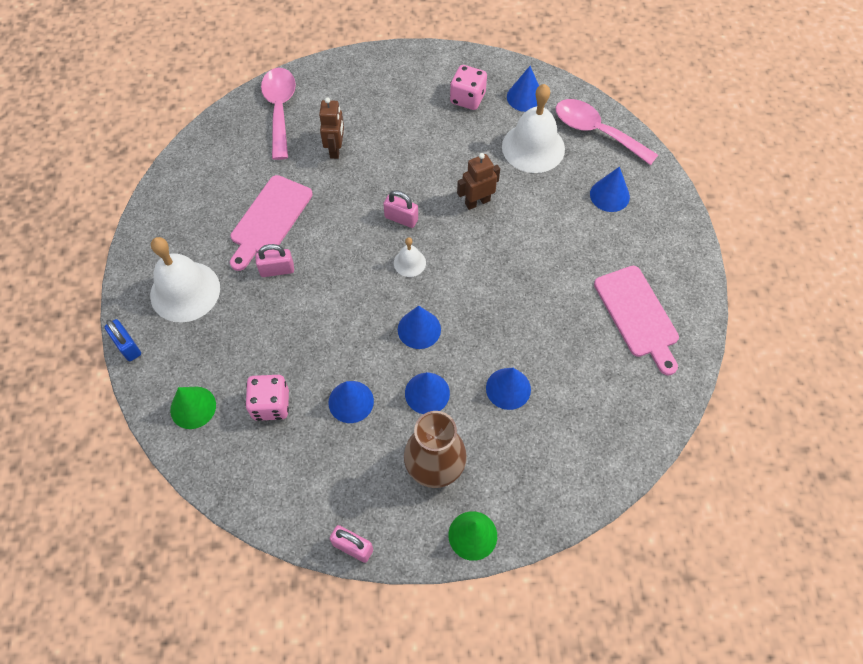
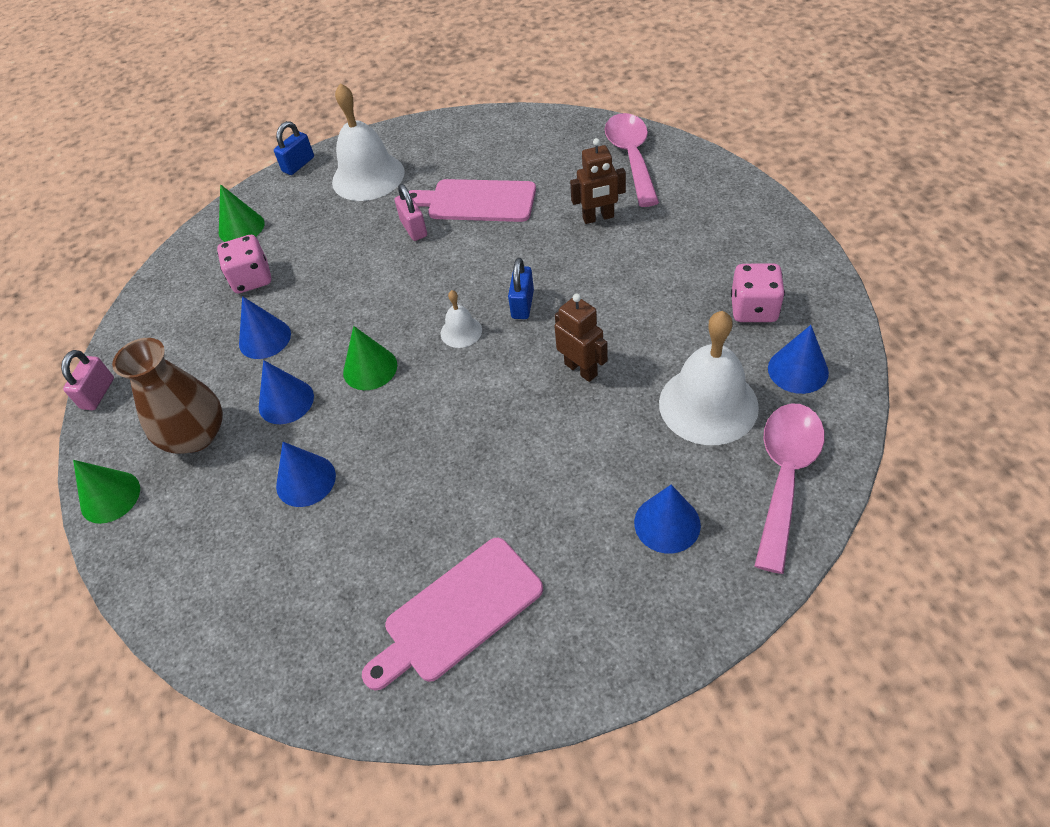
camera: 80 degrees right, 10 degrees down
pink spoon [261,68,296,160] -> pink spoon turned 75 degrees counterclockwise [605,113,659,207]
pink padlock [383,190,418,228] -> blue padlock [508,258,534,319]
blue cone [398,306,441,349] -> green cone [343,326,397,390]

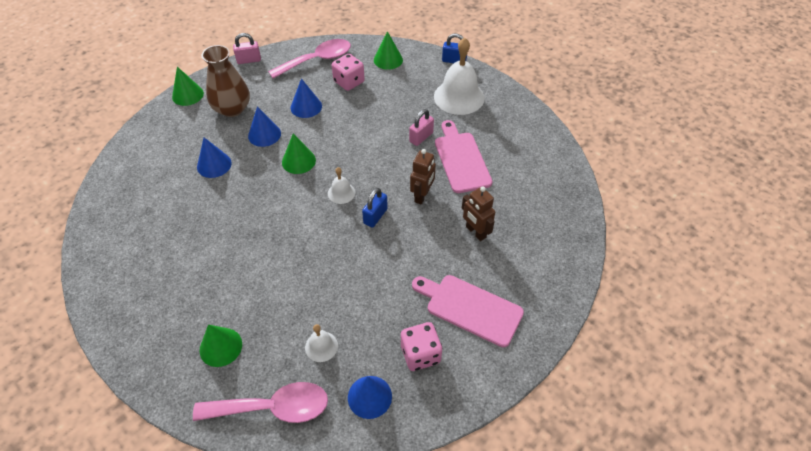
camera: 60 degrees right, 0 degrees up
pink cutting board [362,538,543,690] -> pink cutting board moved to [412,275,524,347]
blue padlock [508,258,534,319] -> blue padlock turned 45 degrees counterclockwise [362,188,388,228]
brown robot [554,294,608,382] -> brown robot moved to [410,149,436,204]
pink spoon [605,113,659,207] -> pink spoon moved to [268,39,351,79]
blue cone [634,485,701,554] -> green cone [200,325,242,367]
white bell [659,311,759,445] -> white bell [305,324,338,362], size x0.48

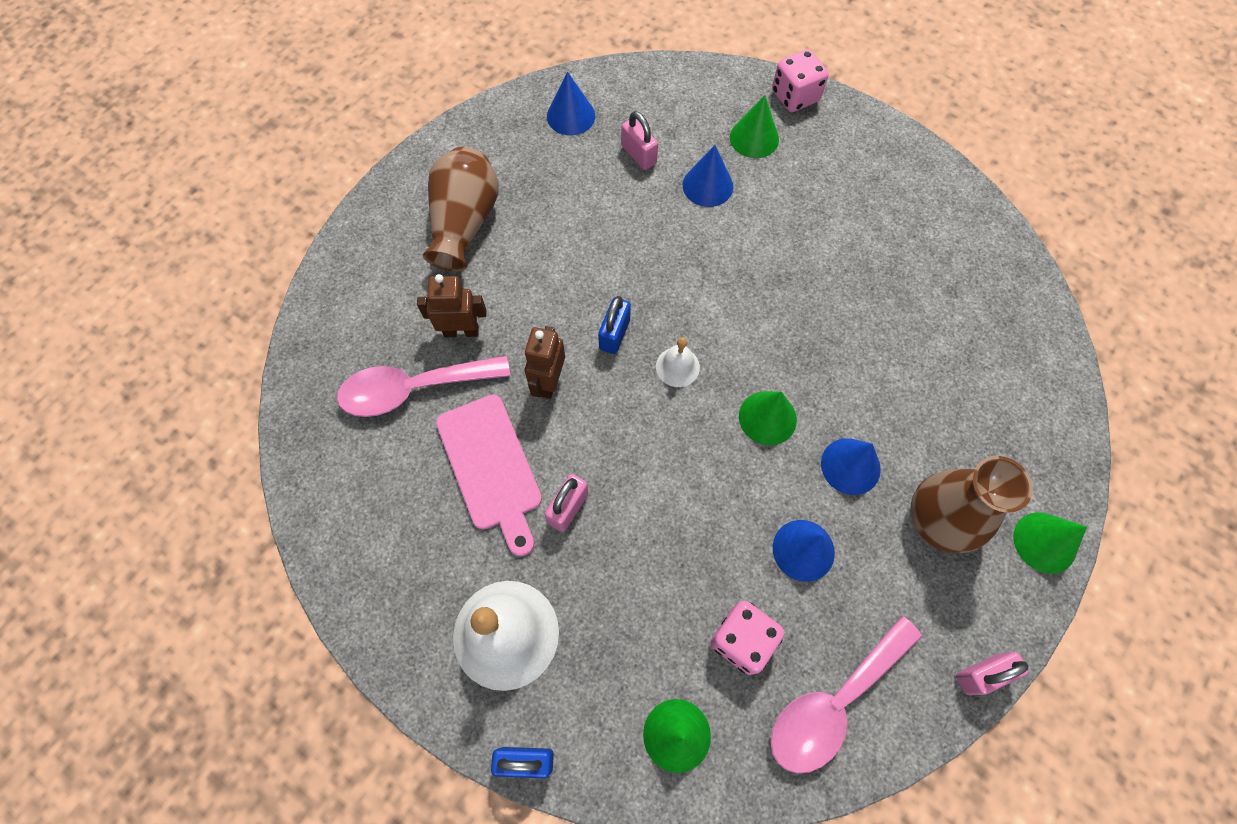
camera: 170 degrees right, 15 degrees up
pink spoon [193,382,328,423] -> pink spoon moved to [337,356,511,417]
blue cone [197,137,232,178] -> blue cone moved to [683,145,733,207]
white bell [305,324,338,362] -> pink padlock [621,111,658,170]
pink dice [401,322,442,371] -> pink dice moved to [772,50,828,112]
pink cutting board [412,275,524,347] -> brown vase [423,147,499,271]
brown robot [462,187,495,241] -> brown robot turned 45 degrees counterclockwise [417,274,487,337]

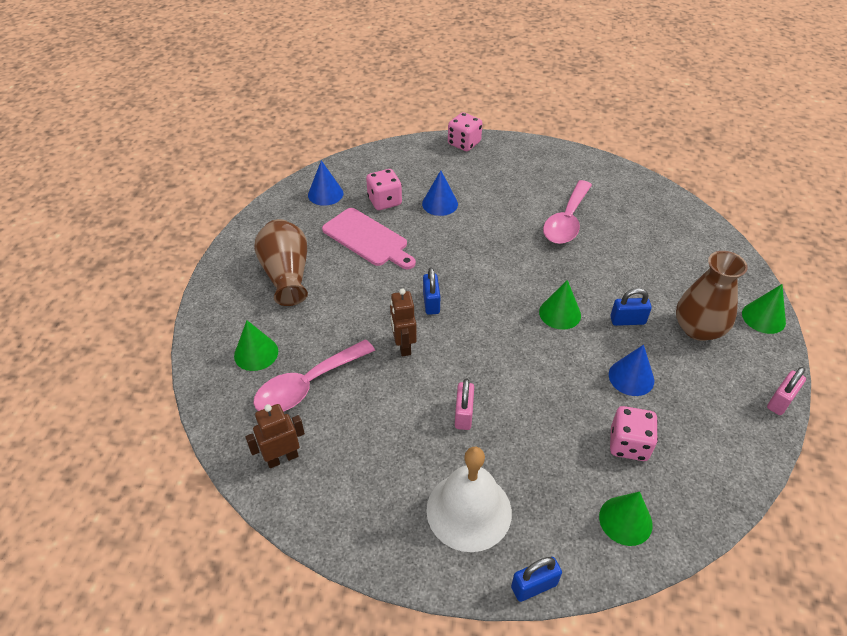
camera: 25 degrees left, 20 degrees down
brown robot [417,274,487,337] -> brown robot moved to [245,404,305,468]
pink cutting board [436,394,542,556] -> pink cutting board moved to [322,208,416,269]
pink padlock [621,111,658,170] -> pink dice [366,169,402,210]
white bell [656,337,700,387] -> none
green cone [730,95,779,158] -> green cone moved to [234,320,278,371]
pink spoon [771,616,922,774] -> pink spoon moved to [543,180,592,244]
blue cone [821,438,881,495] -> blue padlock [610,288,652,326]

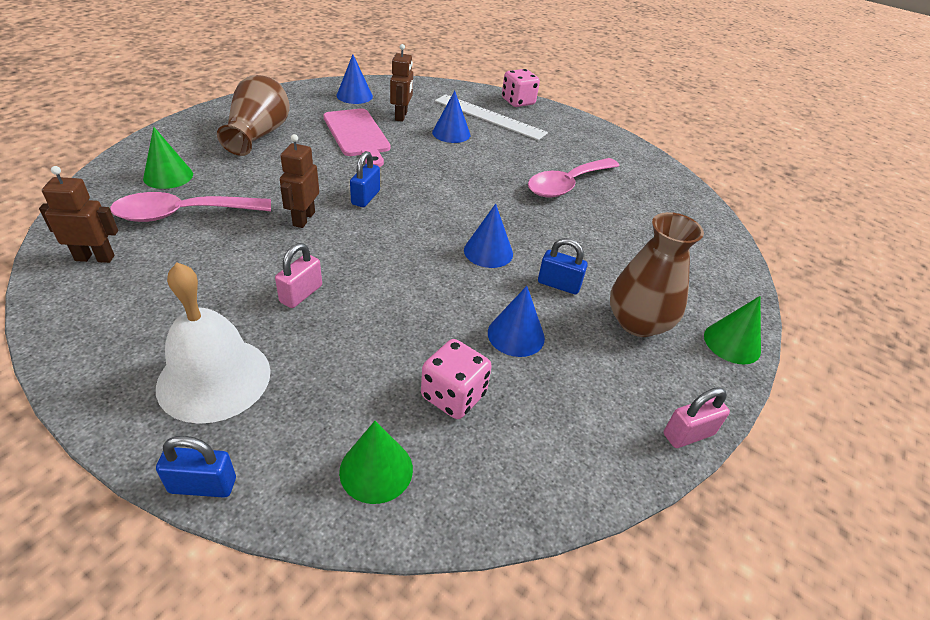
camera: 20 degrees right, 5 degrees down
pink dice [366,169,402,210] -> brown robot [390,44,413,122]
green cone [539,280,581,330] -> blue cone [464,204,513,268]
none -> white ruler [435,94,548,140]

